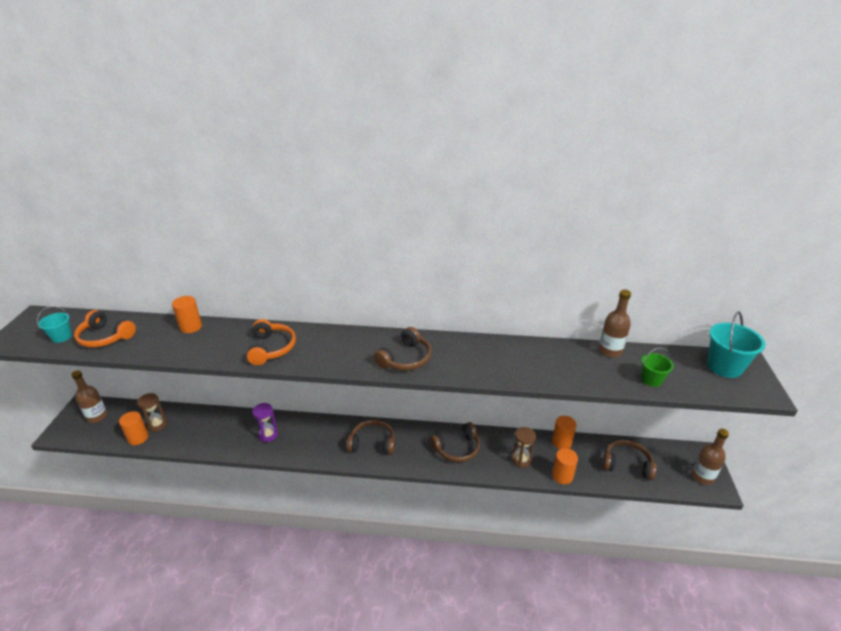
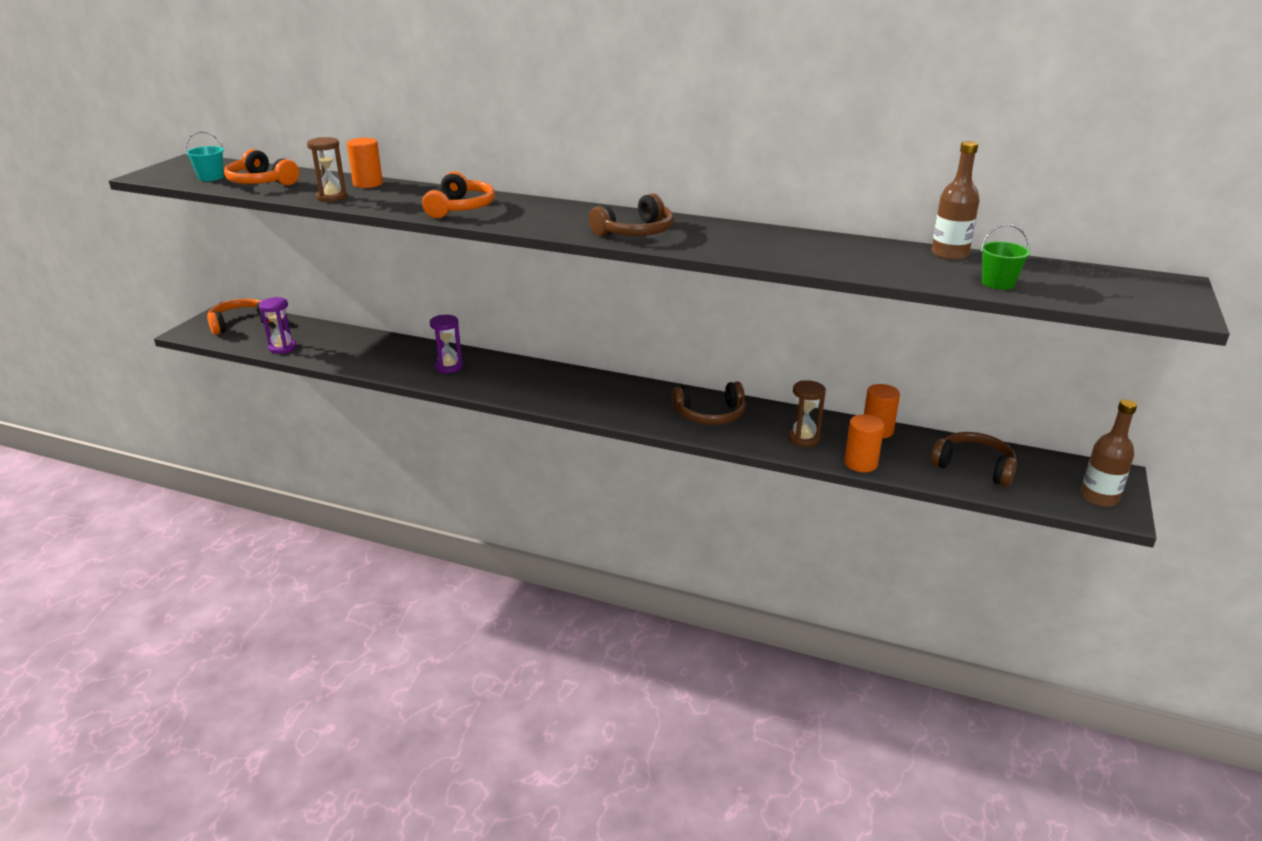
camera: 15 degrees right, 5 degrees down
brown bottle [71,371,108,423] -> orange headphones [207,299,272,335]
orange cylinder [119,411,149,445] -> purple hourglass [259,297,296,354]
brown hourglass [137,393,167,432] -> brown hourglass moved to [307,137,347,202]
brown headphones [347,420,395,455] -> none
turquoise bucket [707,311,766,378] -> none

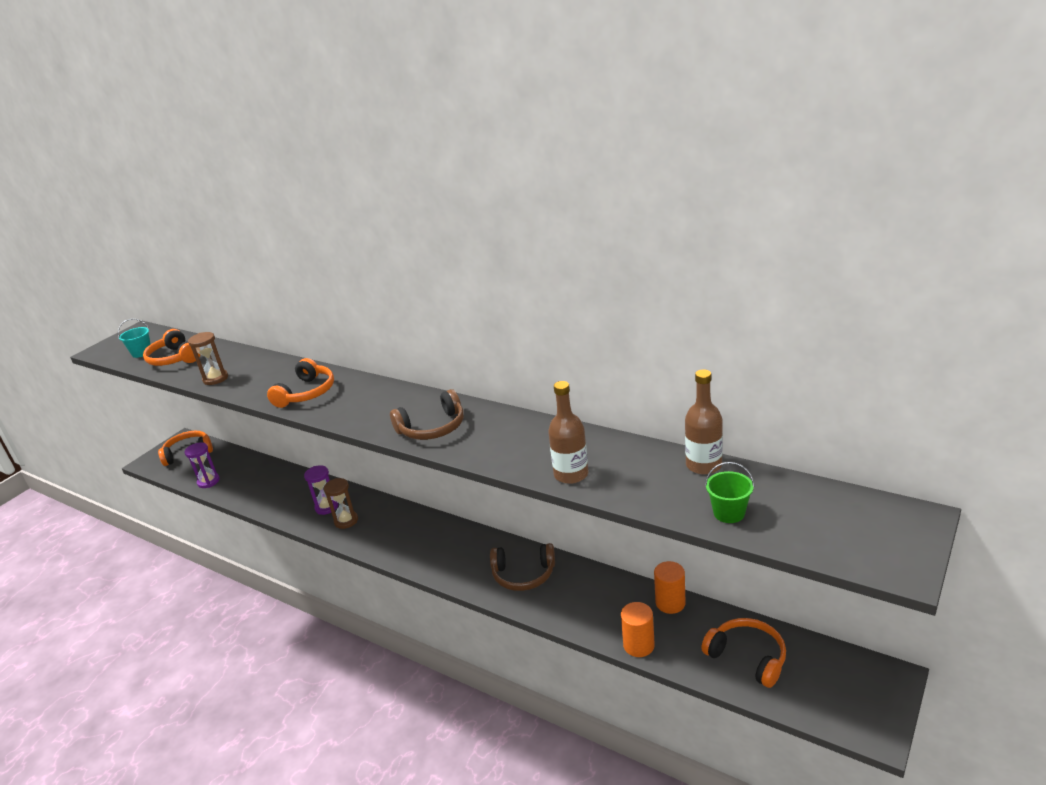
camera: 15 degrees right, 0 degrees up
orange cylinder [347,138,383,188] -> none
brown hourglass [788,380,826,447] -> brown hourglass moved to [324,478,358,529]
brown headphones [930,432,1017,487] -> orange headphones [701,618,786,688]
brown bottle [1081,400,1137,507] -> brown bottle moved to [548,381,588,484]

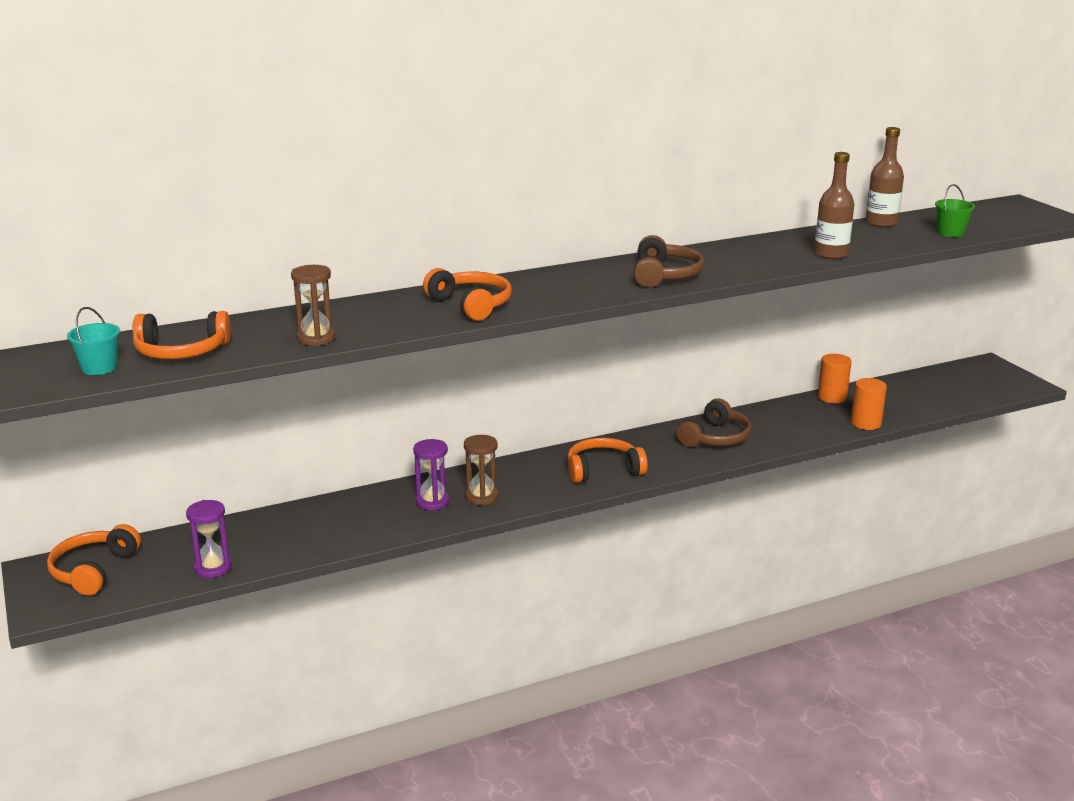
camera: 60 degrees left, 5 degrees down
orange headphones [701,618,786,688] -> orange headphones moved to [567,438,648,483]

